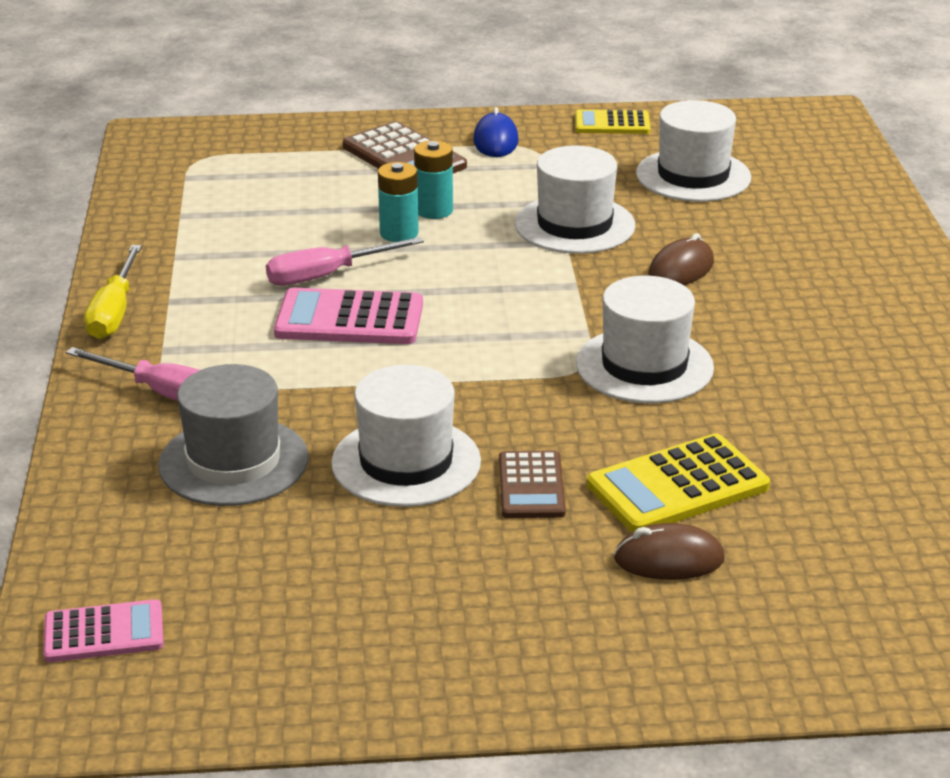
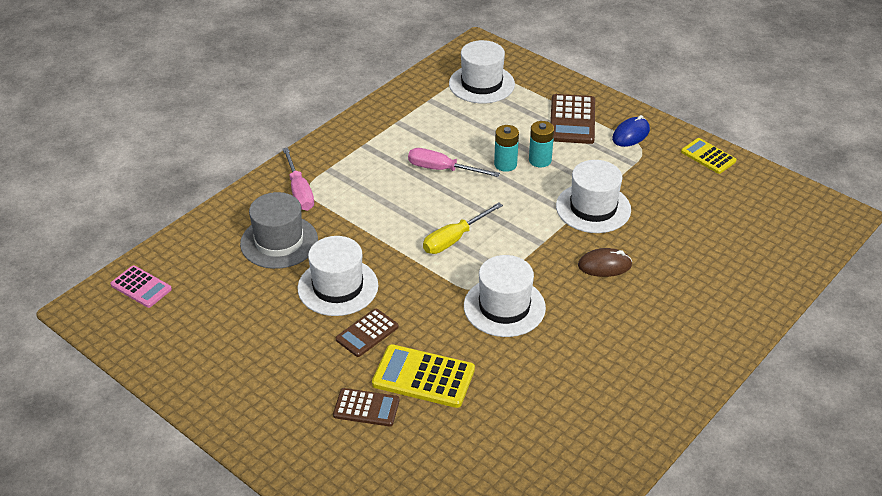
camera: 45 degrees right, 10 degrees up
yellow screwdriver [84,245,142,339] -> yellow screwdriver moved to [423,202,503,254]
pink calculator [274,288,423,344] -> none
brown mouse [614,523,725,580] -> brown calculator [333,388,400,427]
white hat [636,100,751,202] -> white hat moved to [449,40,515,103]

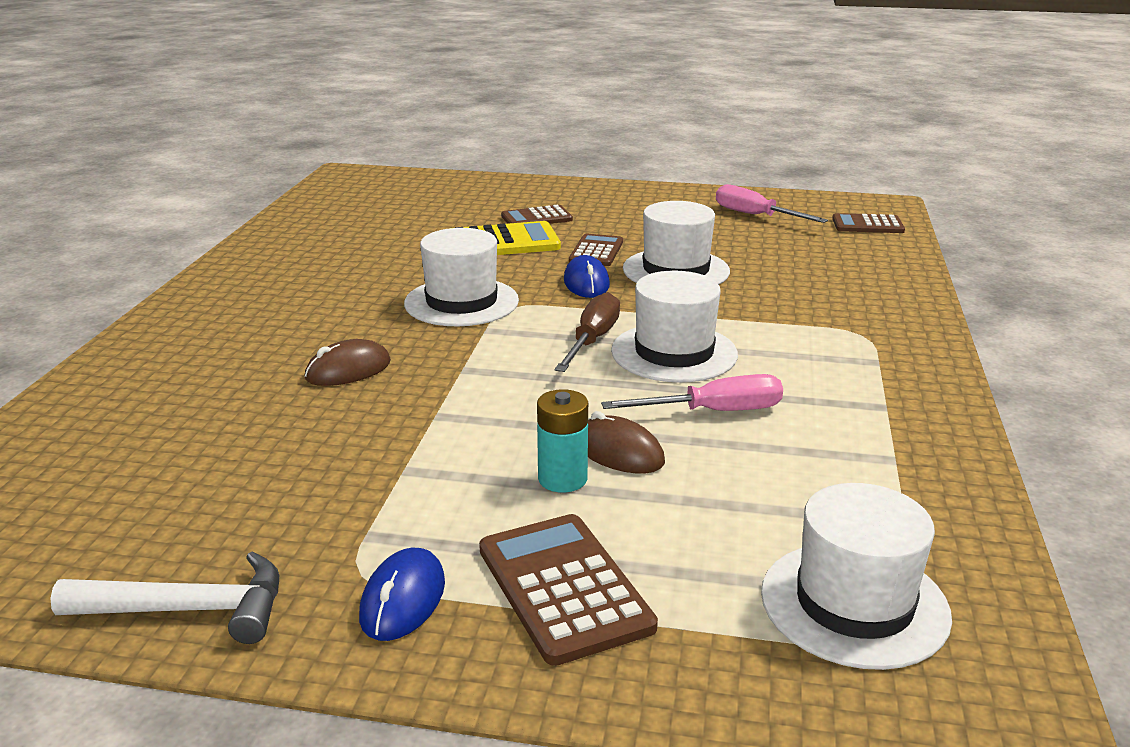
camera: 150 degrees right, 15 degrees down
pink calculator [111,265,172,308] -> brown calculator [832,213,905,233]
grey hat [240,192,318,269] -> none
pink screwdriver [283,147,314,211] -> pink screwdriver moved to [716,184,828,223]
yellow screwdriver [423,202,503,254] -> brown screwdriver [555,292,620,372]
turquoise battery [494,125,519,172] -> brown mouse [588,411,665,474]
white hat [556,160,631,233] -> white hat moved to [611,271,738,383]
yellow calculator [681,138,737,174] -> white hammer [50,552,279,644]
none -> blue mouse [564,255,610,298]

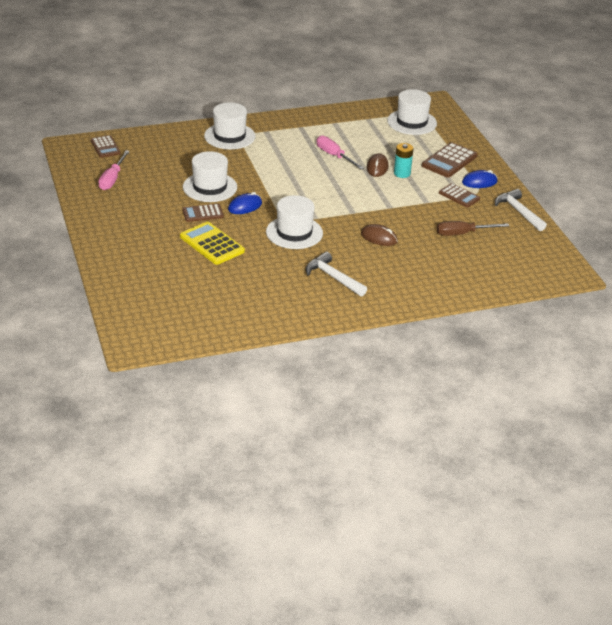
camera: 120 degrees left, 10 degrees up
brown calculator [501,205,573,224] -> brown calculator moved to [439,183,480,207]
brown screwdriver [555,292,620,372] -> brown screwdriver moved to [437,221,509,236]
white hat [611,271,738,383] -> white hat moved to [204,102,256,149]
none -> white hammer [306,252,367,297]

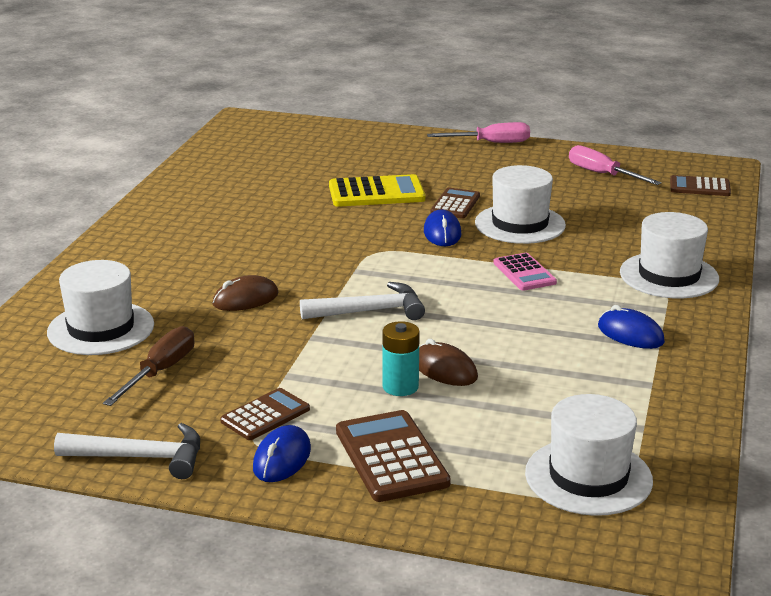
camera: 125 degrees right, 10 degrees down
white hat [266,195,323,249] -> white hat moved to [47,260,154,355]
white hammer [306,252,367,297] -> white hammer moved to [300,282,425,320]
pink screwdriver [316,135,364,169] -> pink screwdriver moved to [427,122,530,143]
brown calculator [439,183,480,207] -> brown calculator turned 150 degrees clockwise [220,388,310,440]
none -> pink calculator [493,253,557,291]
none -> blue mouse [598,305,665,349]

